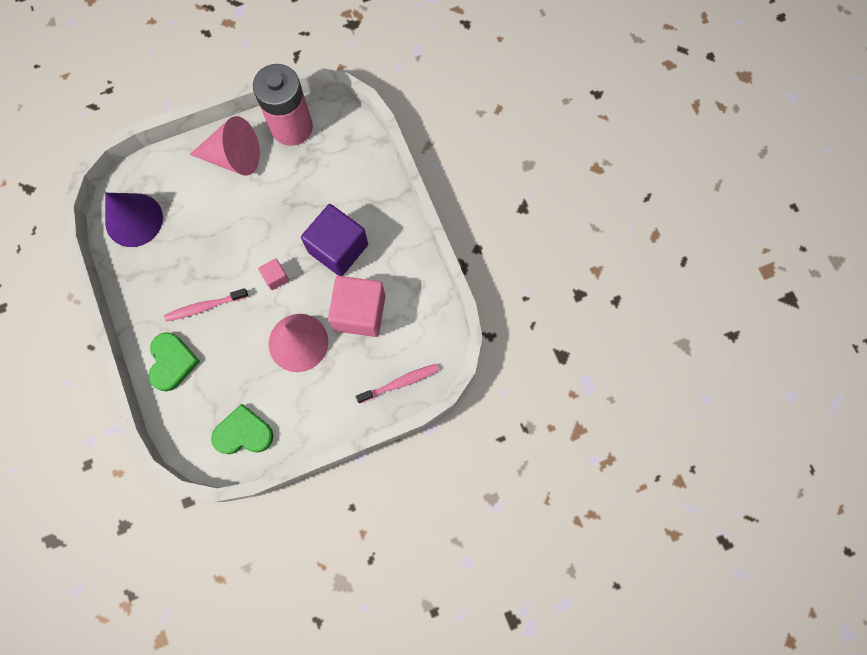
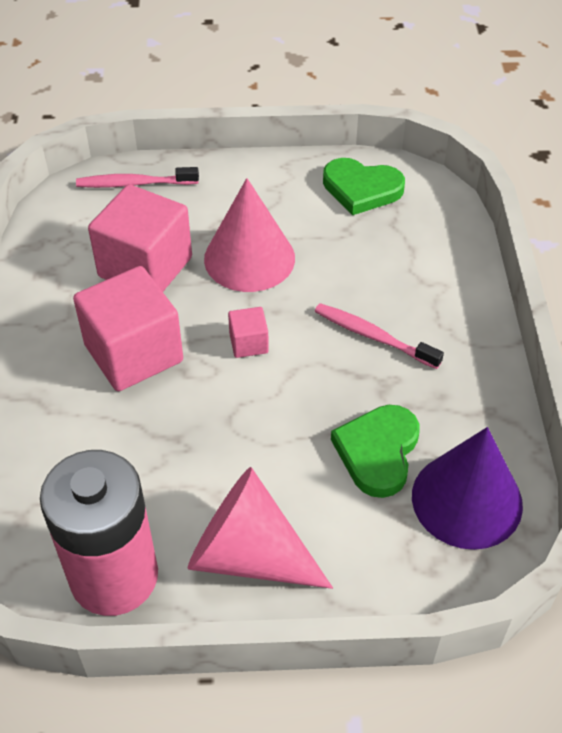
camera: 160 degrees left, 25 degrees down
green heart [148,332,200,391] -> green heart moved to [331,405,419,498]
pink toothbrush [164,288,248,322] -> pink toothbrush turned 150 degrees counterclockwise [315,303,444,369]
purple cube [301,204,368,276] -> pink cube [73,266,183,391]

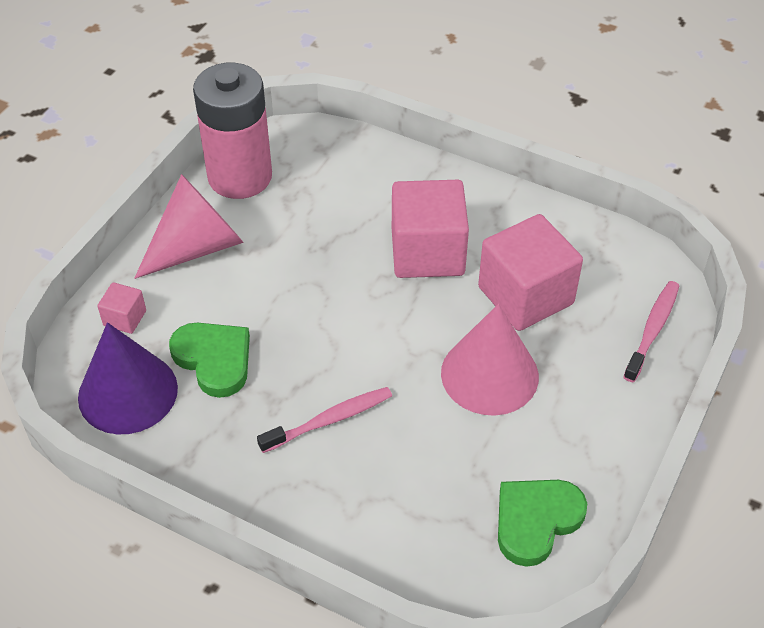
camera: 120 degrees right, 0 degrees up
pink cube [228,307,269,358] -> pink cube moved to [97,282,146,334]

